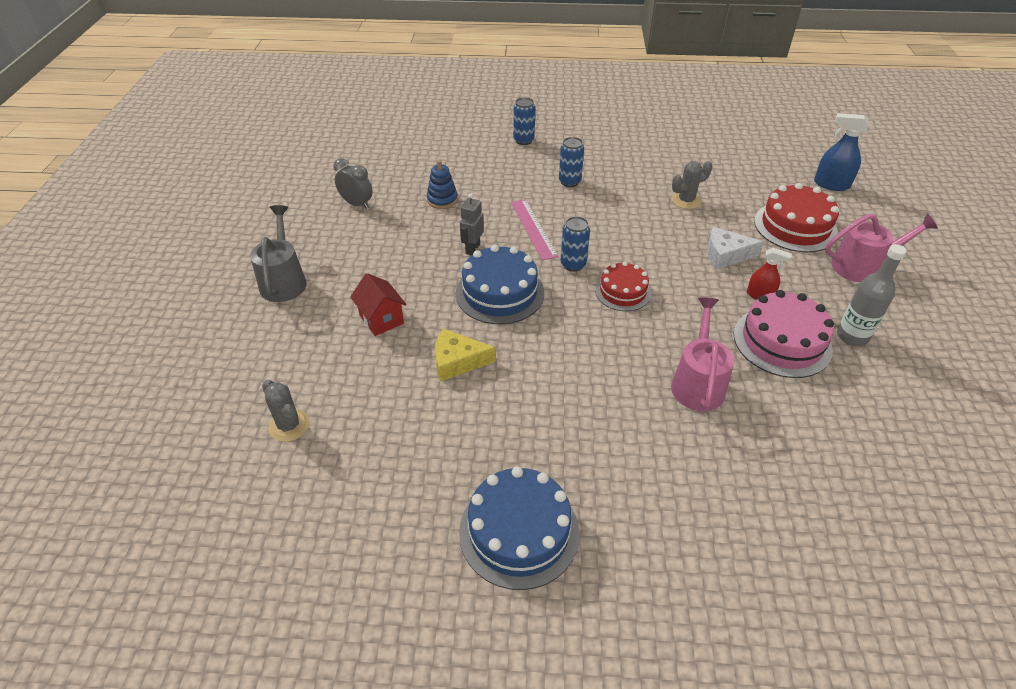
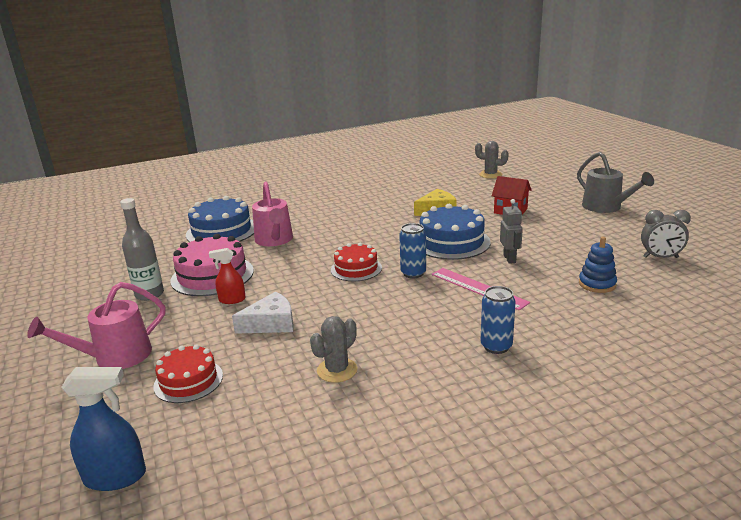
camera: 155 degrees right, 20 degrees down
blue cake [459,467,579,590] -> blue cake moved to [186,196,254,242]
blue can [513,97,535,145] -> none
red cake [754,183,839,252] -> red cake [153,344,223,403], size x0.63

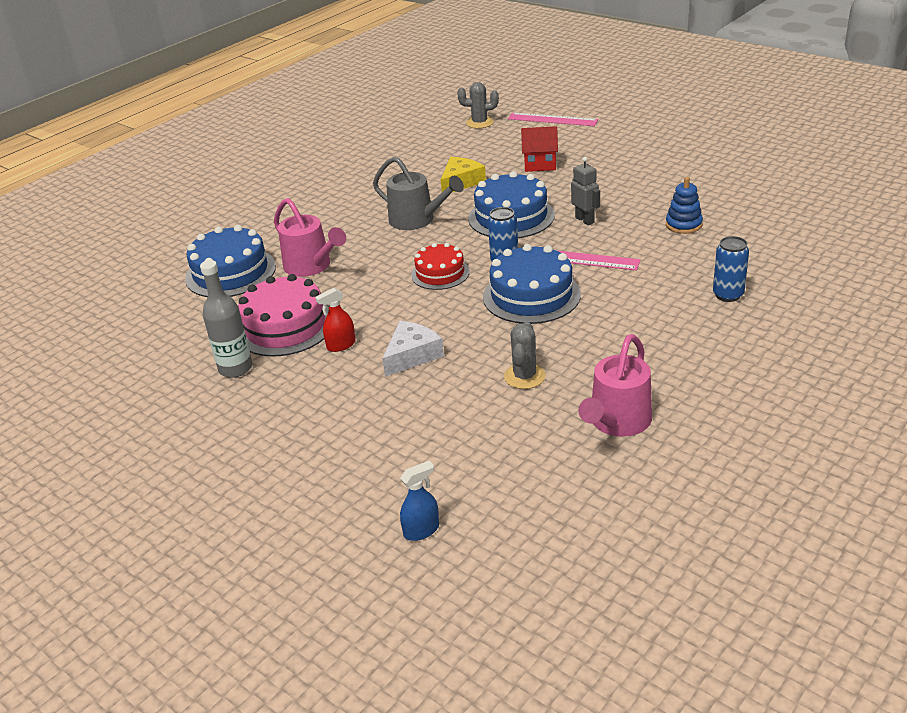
camera: 25 degrees left, 10 degrees up
pink watering can [27,282,165,369] -> pink watering can moved to [578,334,652,437]
blue spray bottle [61,367,146,491] -> blue spray bottle [400,461,439,541], size x0.65
red cake [153,344,223,403] -> none
blue can [481,286,516,354] -> blue can moved to [713,236,749,302]
grey watering can [577,152,654,213] -> grey watering can moved to [373,156,464,230]
grey clock [641,210,691,258] -> none
none -> blue cake [483,244,581,324]
none -> pink ruler [508,112,598,126]

